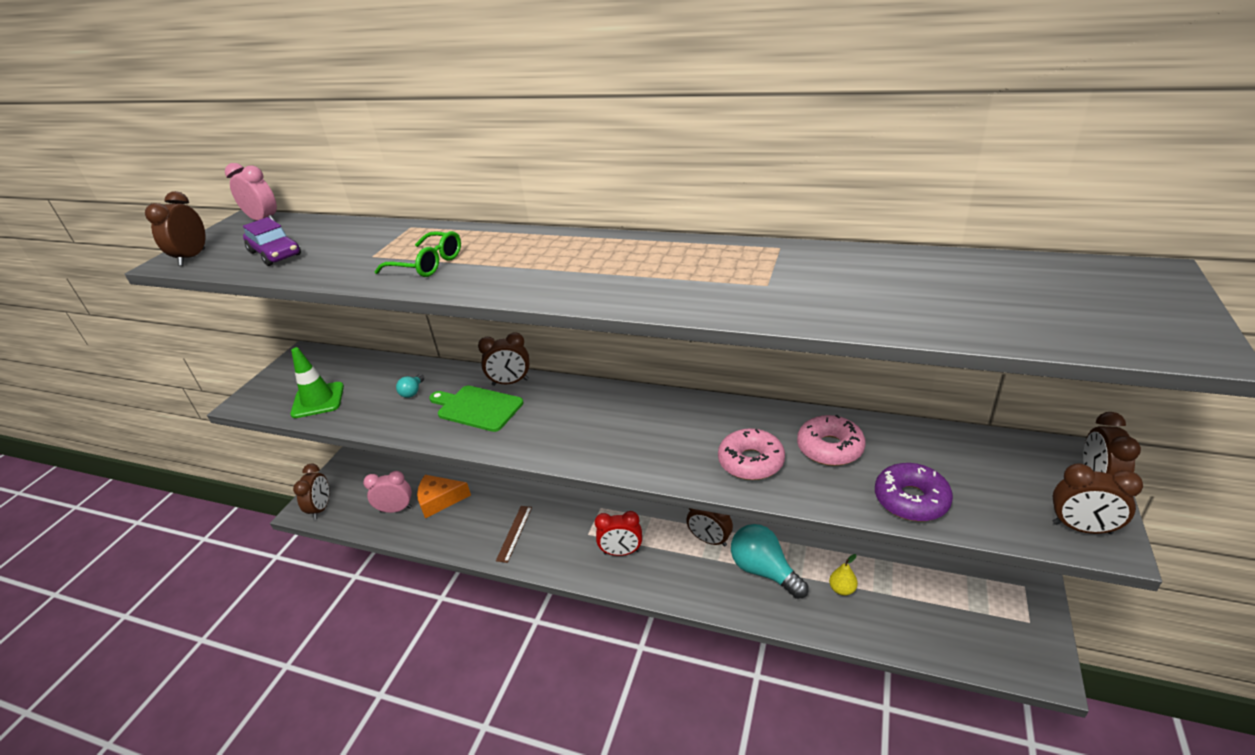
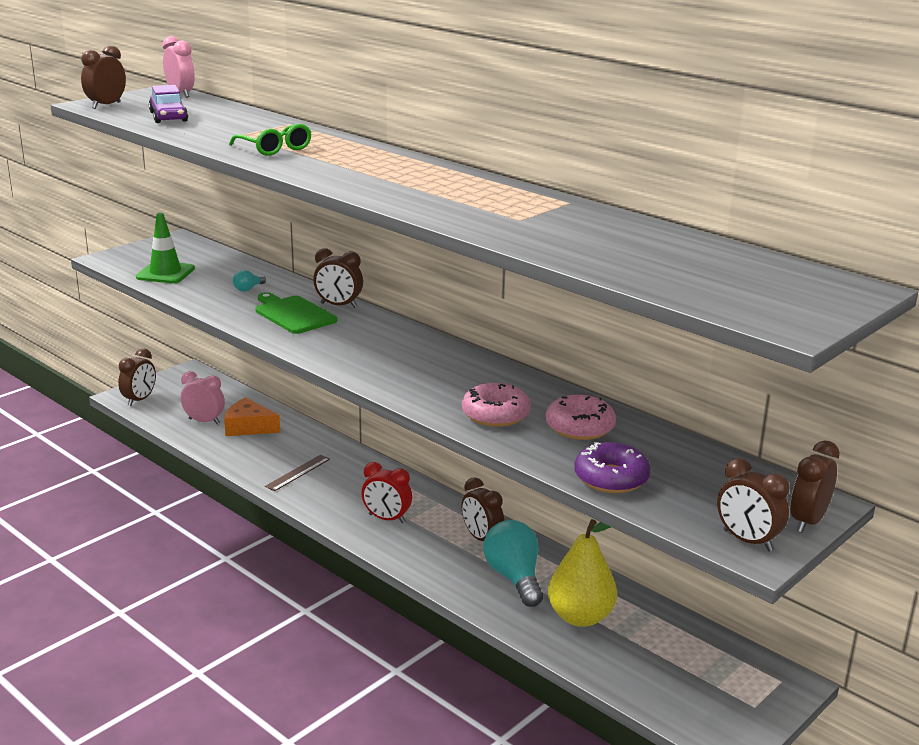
camera: 20 degrees right, 10 degrees down
yellow pear [829,554,858,596] -> yellow pear [548,519,617,627], size x2.21

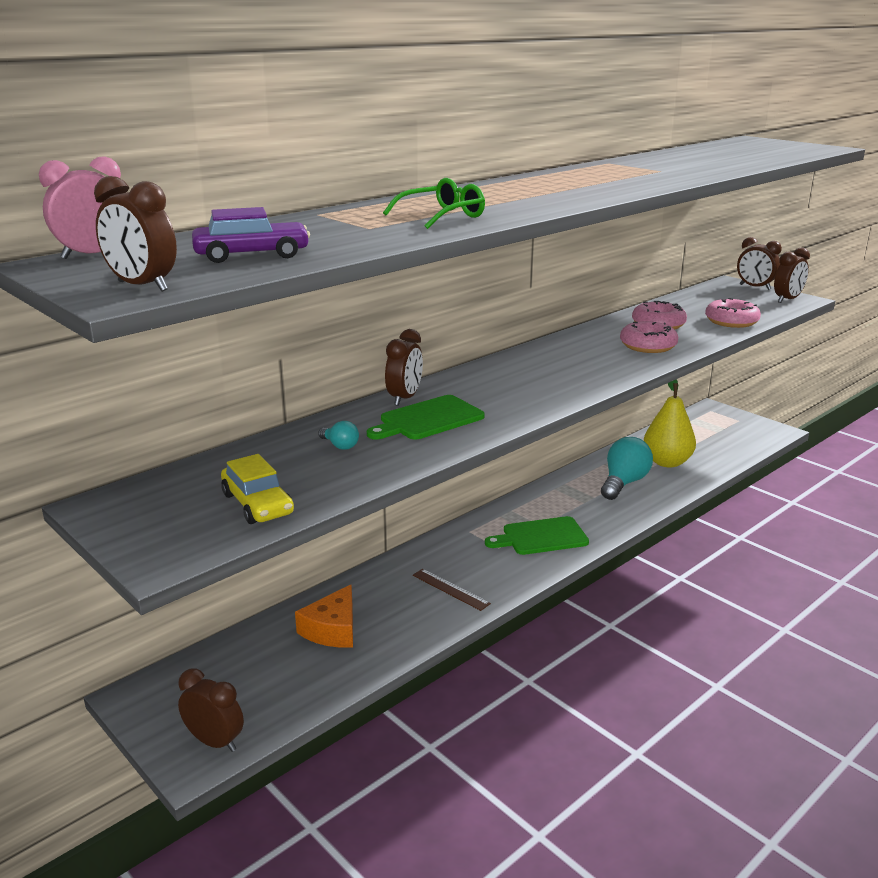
camera: 85 degrees left, 0 degrees up
green traffic cone [136,213,195,283] -> yellow car [221,454,294,524]
pink clock [180,371,225,425] -> none
red clock [361,462,412,523] -> green cutting board [485,516,589,555]
brown clock [461,477,504,541] -> none
turquoise light bulb [483,520,543,607] -> turquoise light bulb turned 135 degrees clockwise [601,437,653,500]
purple donut [574,442,651,493] -> pink donut [705,298,761,328]

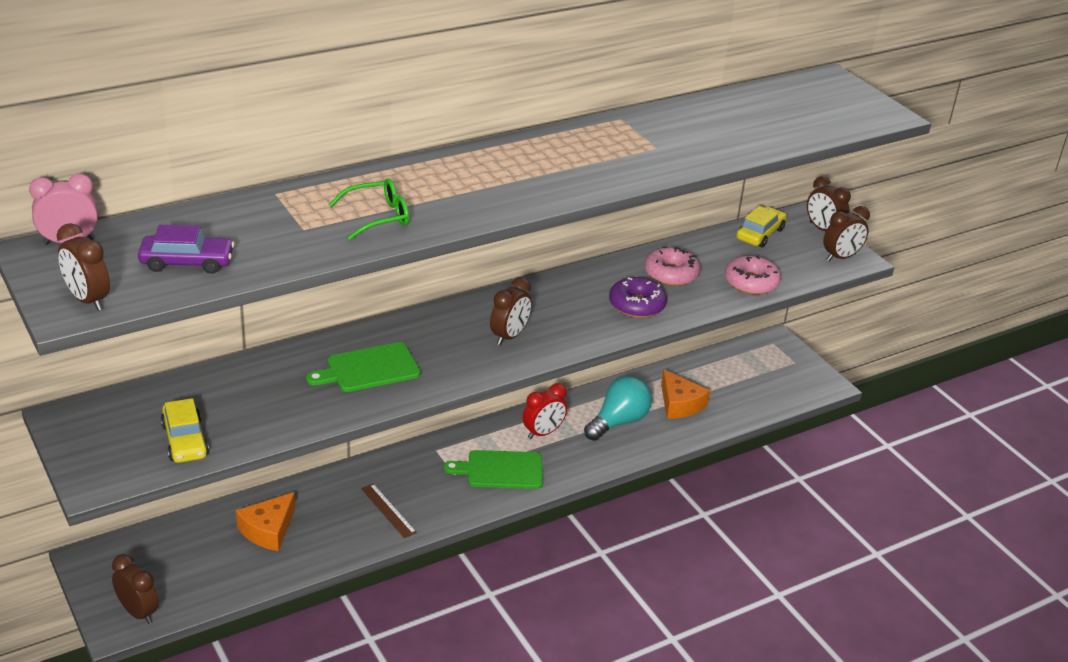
camera: 10 degrees right, 10 degrees up
turquoise light bulb [318,421,359,450] -> none
brown clock [385,329,423,406] -> brown clock moved to [490,277,532,345]
pink donut [620,321,678,353] -> purple donut [609,277,667,318]
yellow pear [644,379,696,468] -> orange cheese [661,369,710,419]
none -> red clock [523,383,567,439]
none -> yellow car [736,206,787,248]

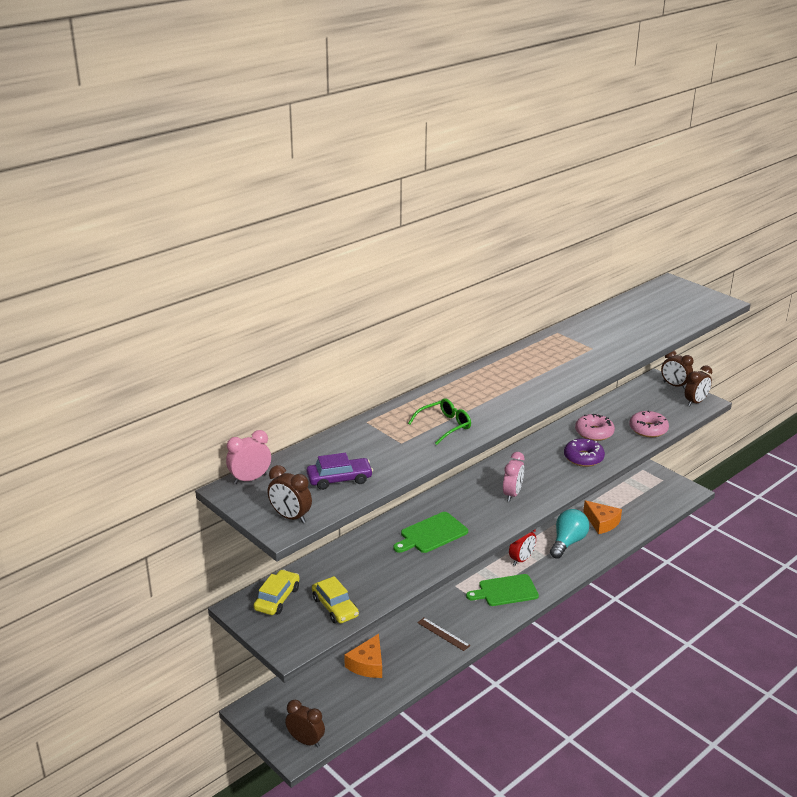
camera: 10 degrees left, 5 degrees down
brown clock [490,277,532,345] -> pink clock [503,452,524,502]
yellow car [736,206,787,248] -> yellow car moved to [254,569,300,615]

